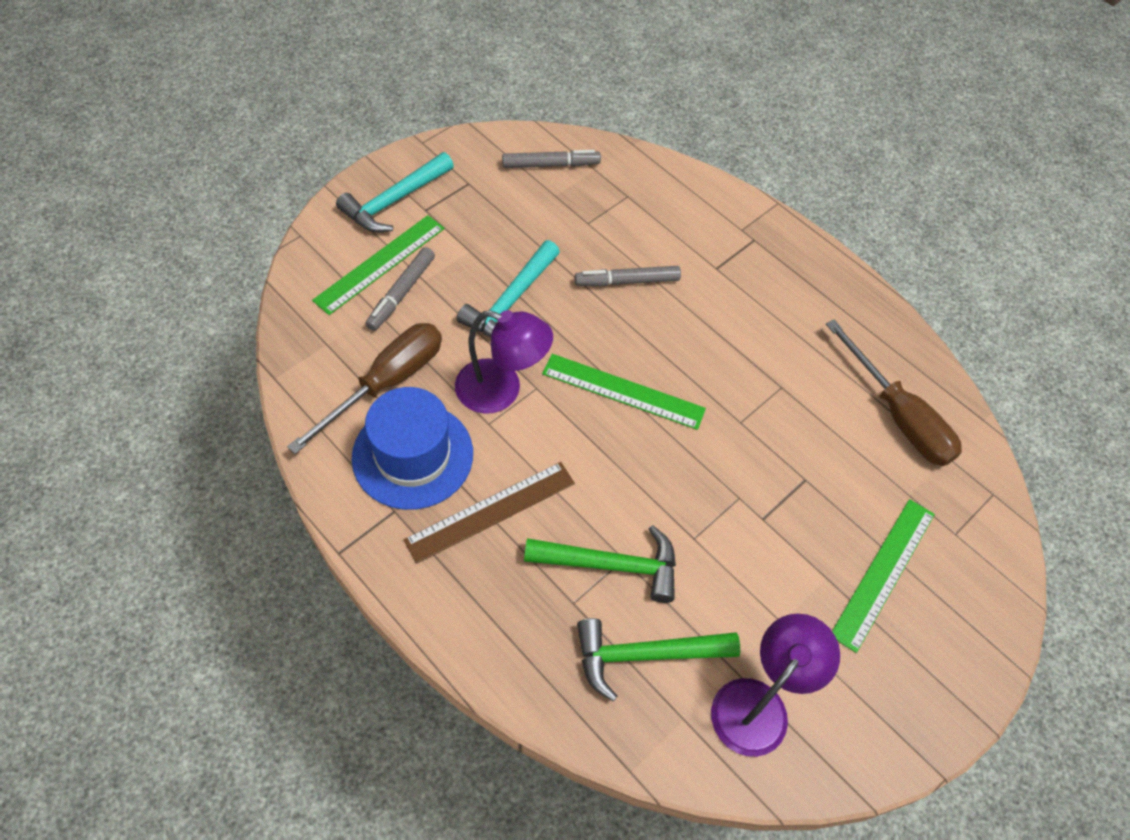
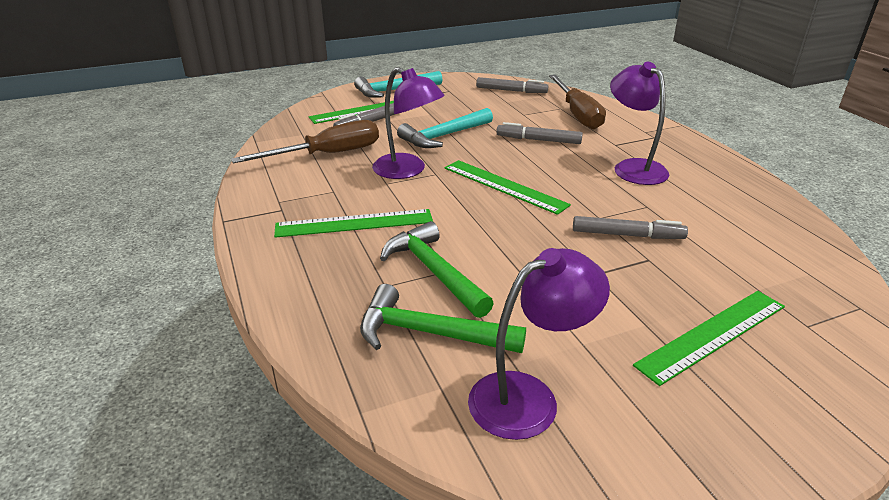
camera: 25 degrees right, 25 degrees down
blue hat [352,387,473,510] -> none
brown ruler [403,462,575,564] -> green ruler [274,209,433,238]
green hammer [524,525,676,603] -> green hammer turned 150 degrees counterclockwise [380,221,494,318]
brown screwdriver [826,319,962,466] -> brown screwdriver moved to [549,75,606,129]
none -> grey marker [573,216,688,239]
none -> purple lamp [610,62,669,185]

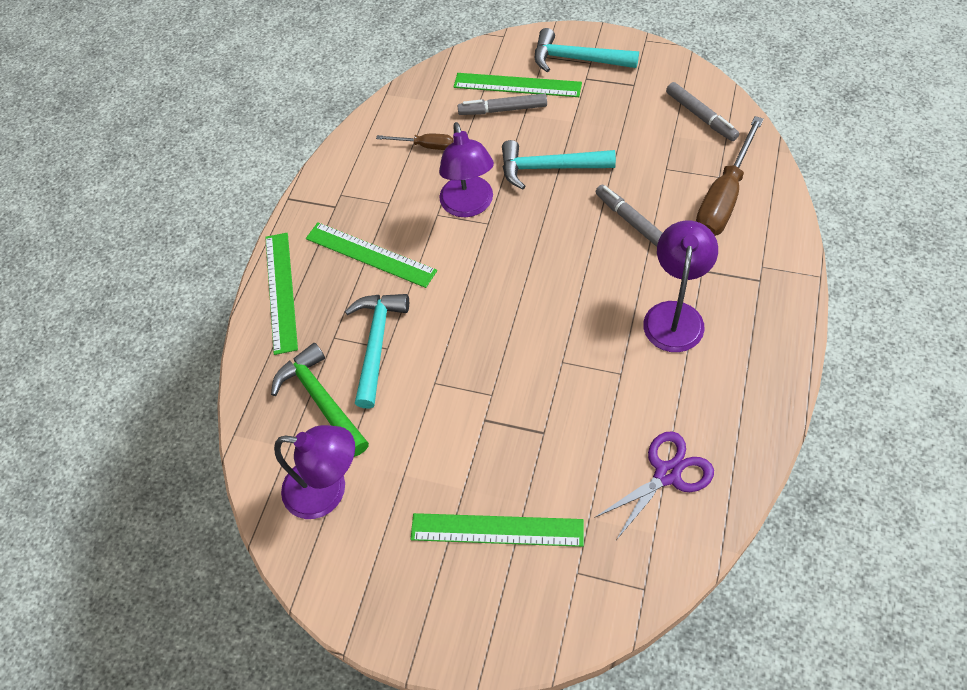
camera: 45 degrees right, 25 degrees up
brown screwdriver [231,120,379,163] -> brown screwdriver [376,134,453,150], size x0.52
green hammer [380,221,494,318] -> turquoise hammer [345,294,409,409]
green ruler [444,160,571,215] -> green ruler moved to [265,233,298,355]
grey marker [573,216,688,239] -> none
none -> purple scissors [594,432,714,540]

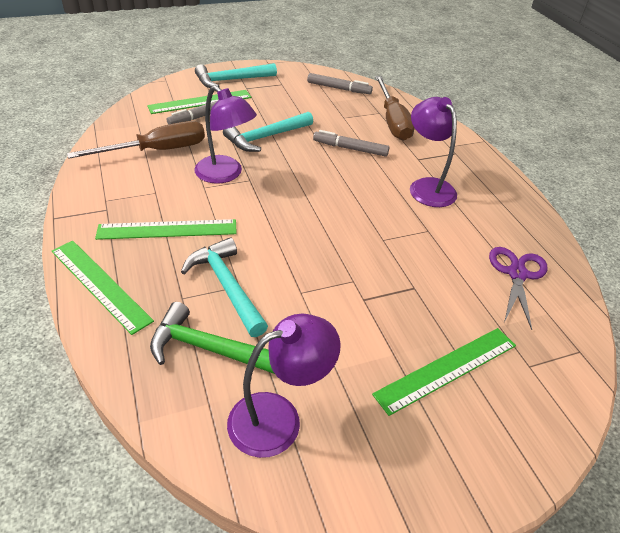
camera: 45 degrees left, 15 degrees down
brown screwdriver [376,134,453,150] -> brown screwdriver [67,121,205,159], size x1.92

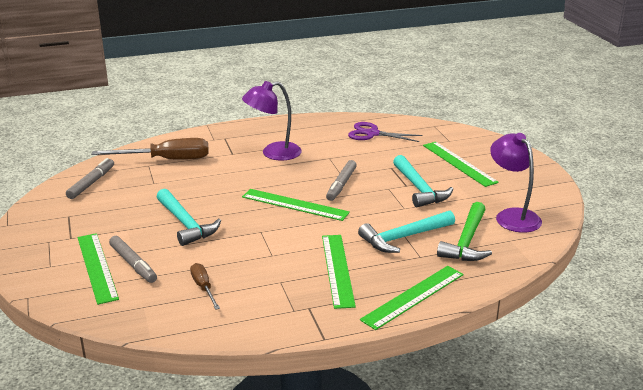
camera: 85 degrees left, 15 degrees down
brown screwdriver [67,121,205,159] -> brown screwdriver [190,263,220,310], size x0.52
purple lamp [194,86,257,184] -> none
turquoise hammer [195,63,277,88] -> turquoise hammer moved to [393,155,453,207]
grey marker [313,130,390,157] -> grey marker moved to [326,160,357,201]
none -> green ruler [242,189,350,221]

